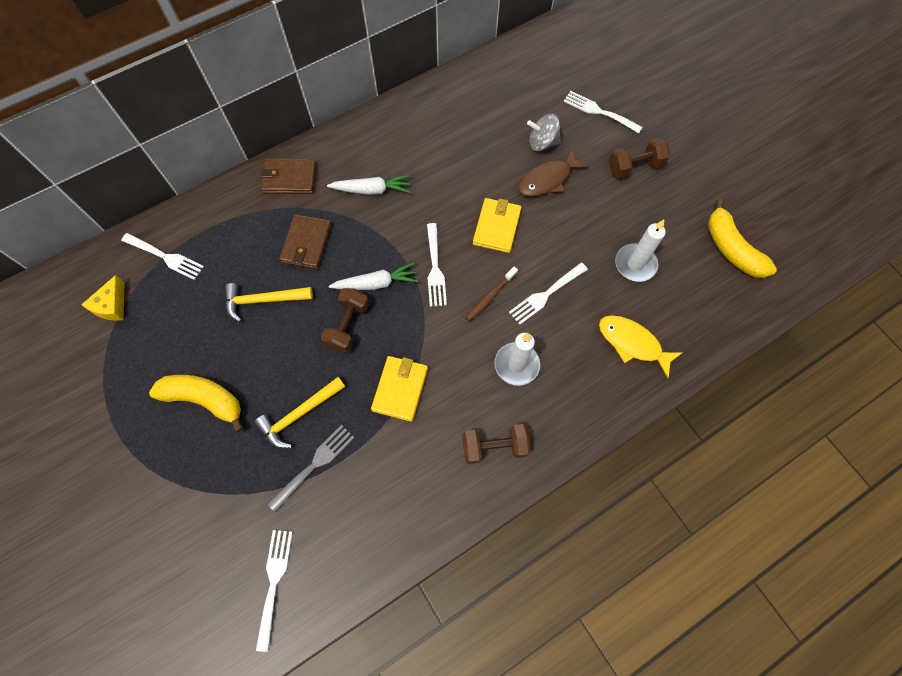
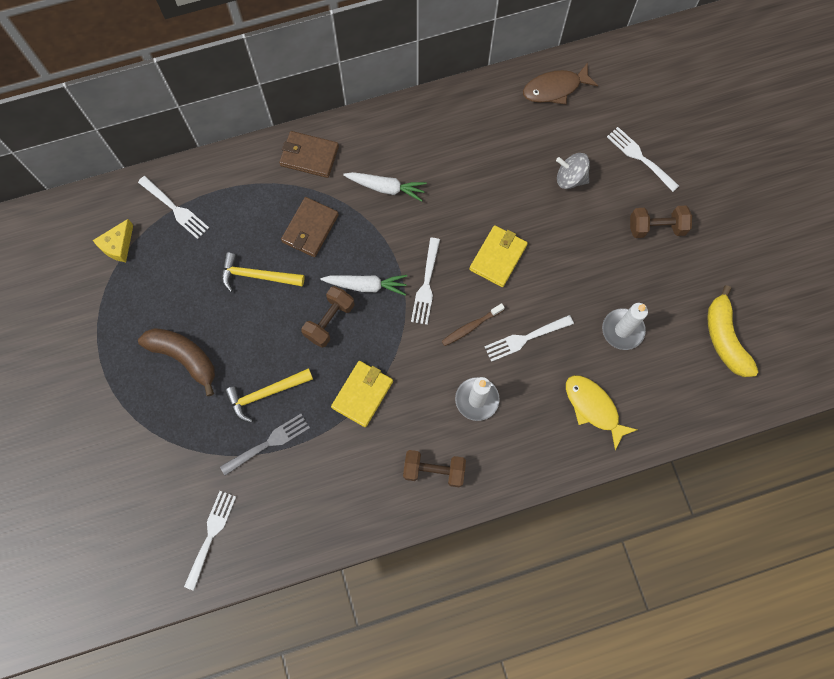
camera: 15 degrees right, 5 degrees up
yellow banana [149,375,244,432] -> brown banana [138,328,215,396]
brown fish [518,148,589,197] -> brown fish moved to [523,62,598,105]

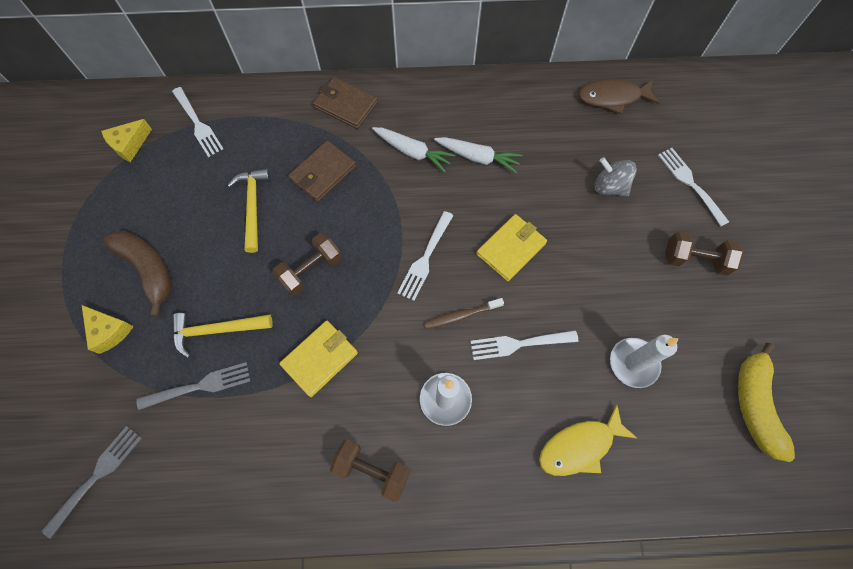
camera: 15 degrees right, 5 degrees down
white fork [184,491,236,591] -> grey fork [41,426,142,539]
yellow hammer [222,253,305,292] -> yellow hammer turned 60 degrees clockwise [227,168,271,253]
white carrot [321,275,407,296] -> white carrot moved to [434,137,523,173]
yellow fish [566,375,637,450] -> yellow fish turned 90 degrees counterclockwise [539,404,638,476]
none -> yellow cheese [82,305,134,354]

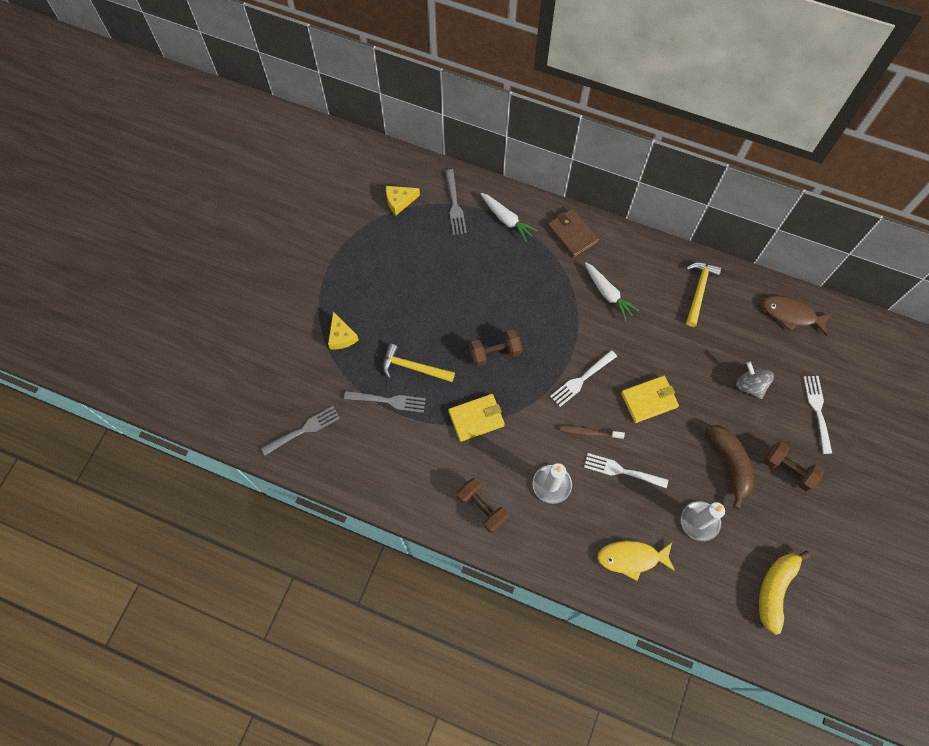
camera: 25 degrees right, 0 degrees up
brown banana [103,231,172,317] -> brown banana moved to [706,425,754,509]
white fork [172,87,223,157] -> grey fork [445,169,467,235]
yellow hammer [227,168,271,253] -> yellow hammer moved to [686,263,721,327]
brown wallet [288,140,356,202] -> none
white carrot [434,137,523,173] -> white carrot moved to [480,193,538,242]

